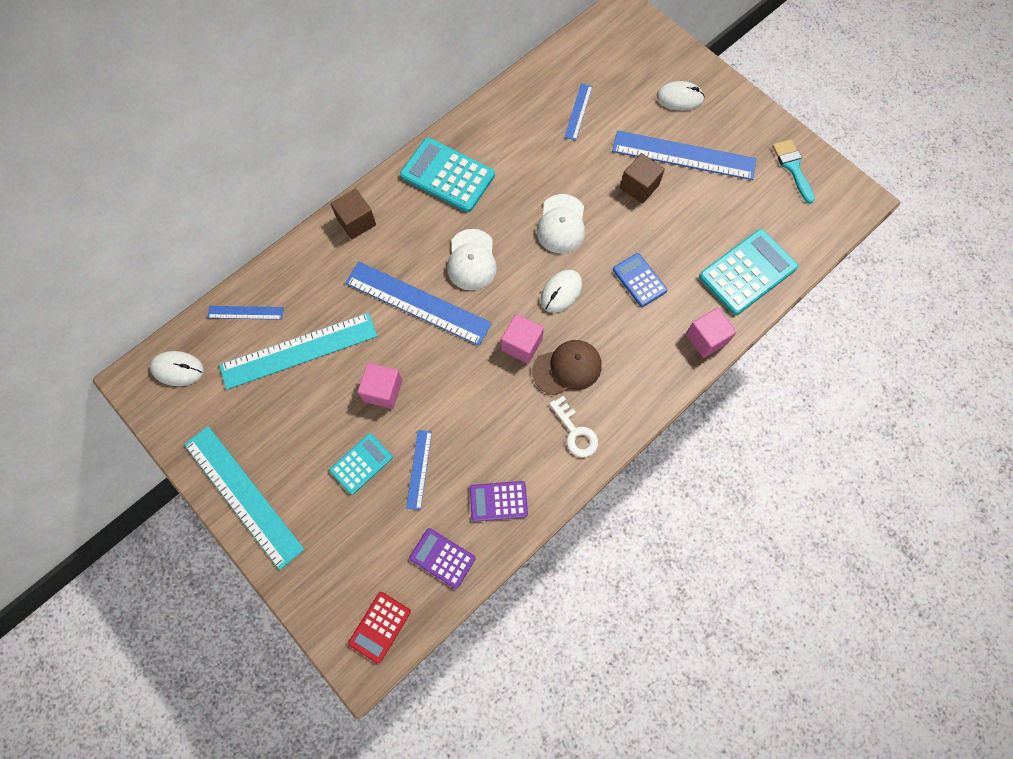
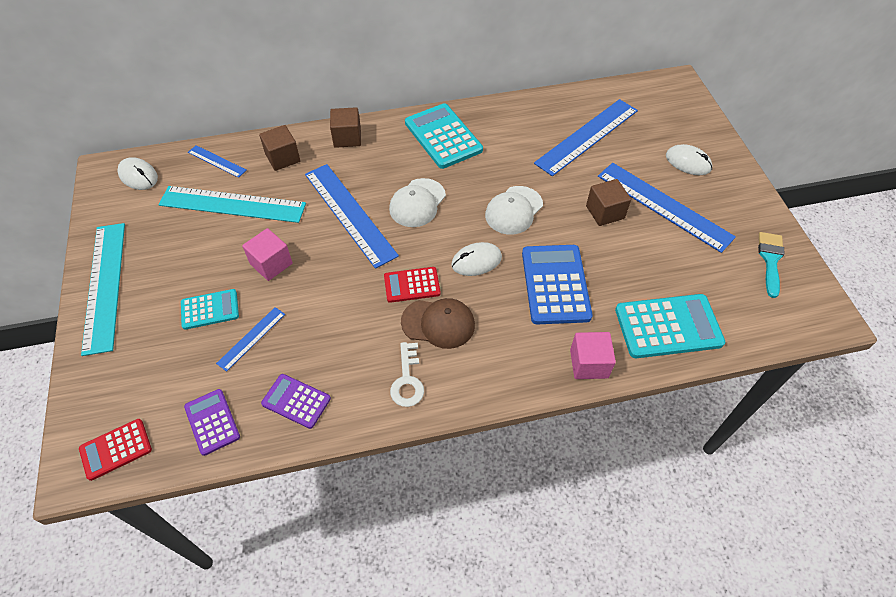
camera: 30 degrees right, 15 degrees down
pink cube [501,314,544,364] -> red calculator [384,267,441,303]
blue ruler [564,84,593,140] -> blue ruler [534,99,638,176], size x2.05
blue calculator [613,253,667,307] -> blue calculator [522,245,593,324], size x1.71
none -> brown cube [259,125,300,171]

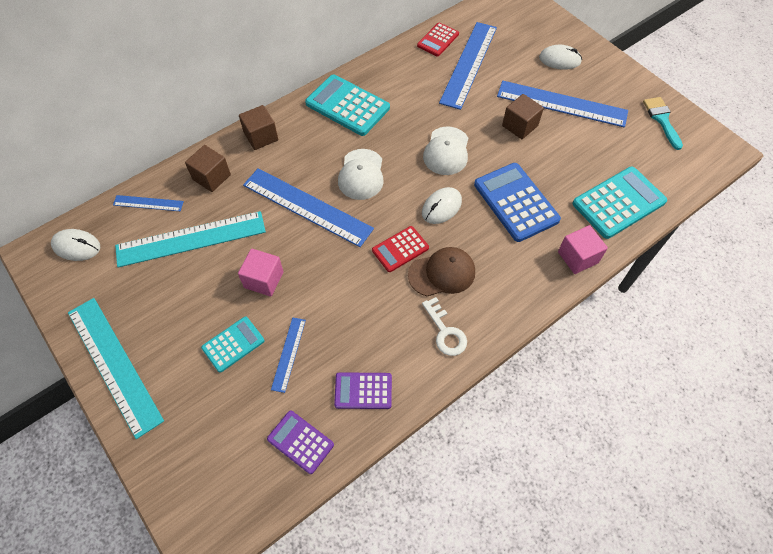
camera: 25 degrees left, 5 degrees up
red calculator [79,419,152,481] -> red calculator moved to [417,23,459,56]

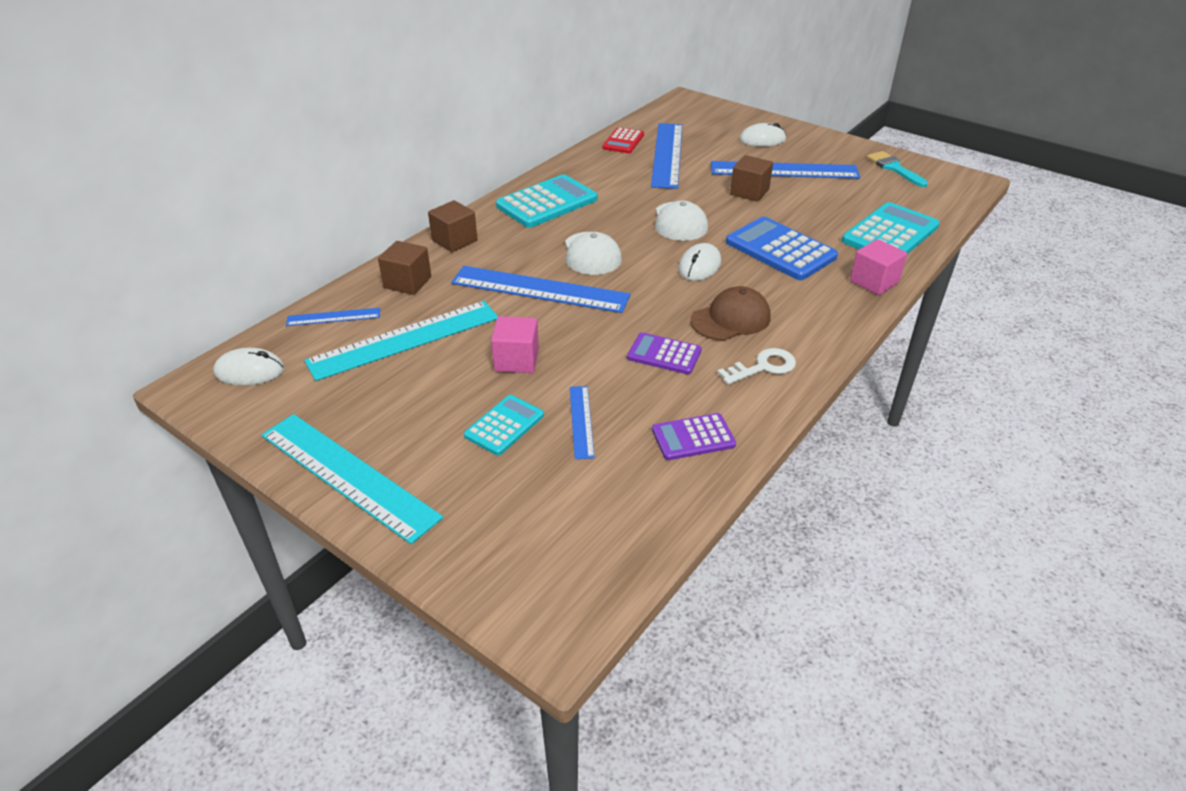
camera: 15 degrees left, 20 degrees down
purple calculator [267,411,334,474] -> purple calculator moved to [627,332,702,374]
turquoise calculator [305,74,390,136] -> turquoise calculator turned 120 degrees clockwise [496,174,598,228]
red calculator [372,226,429,272] -> none
white key [422,297,467,356] -> white key turned 75 degrees counterclockwise [717,348,796,385]

